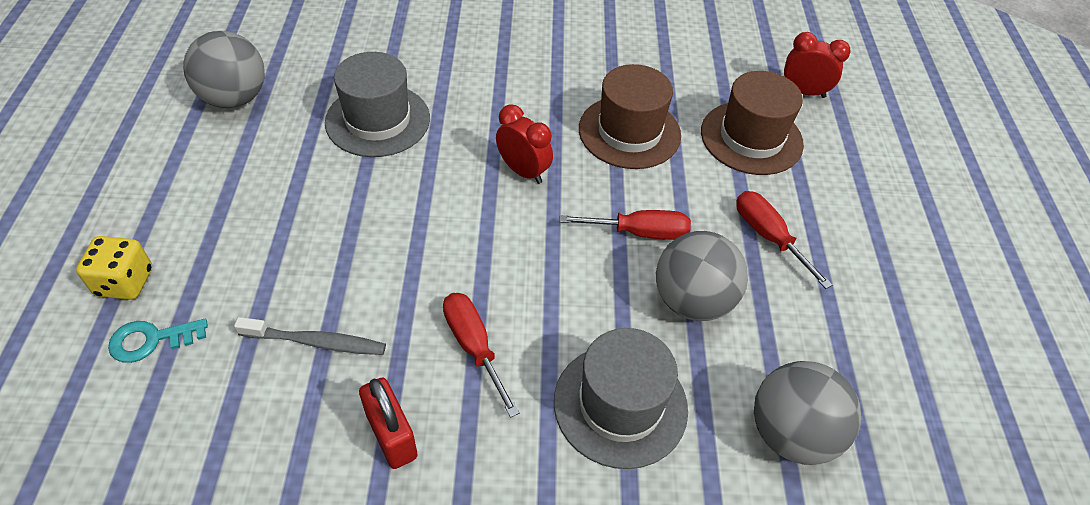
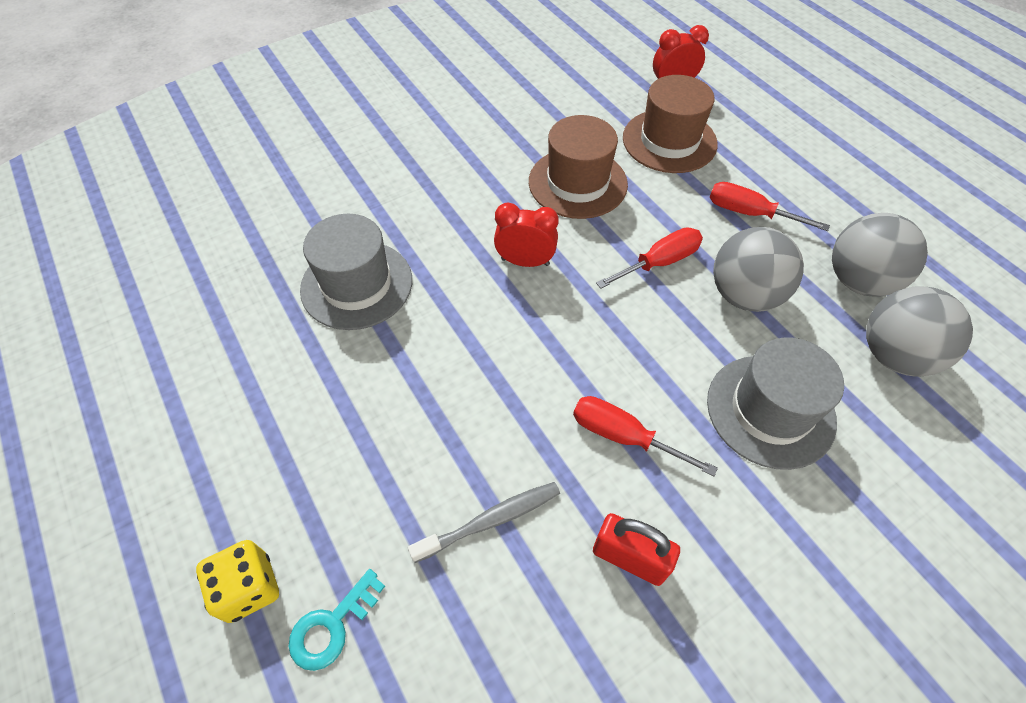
camera: 30 degrees left, 5 degrees up
grey ball [183,31,265,108] -> grey ball moved to [832,213,928,297]

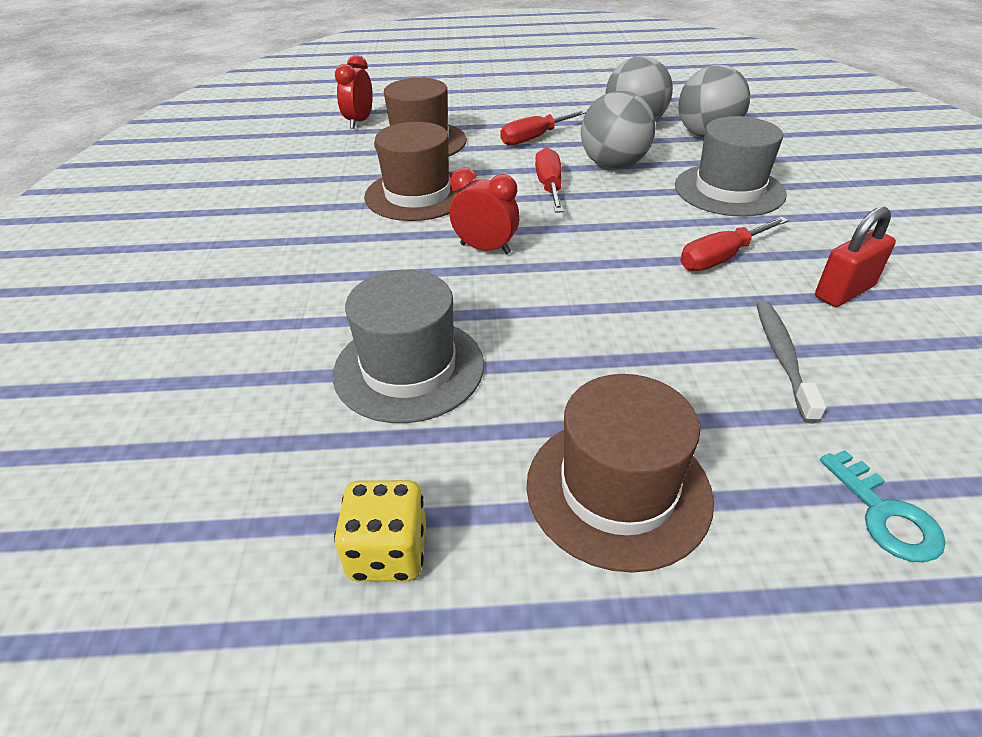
camera: 60 degrees left, 15 degrees down
yellow dice [196,540,279,623] -> yellow dice moved to [334,480,426,581]
red clock [494,202,559,267] -> red clock turned 75 degrees clockwise [450,168,520,254]
none -> brown hat [526,374,714,573]

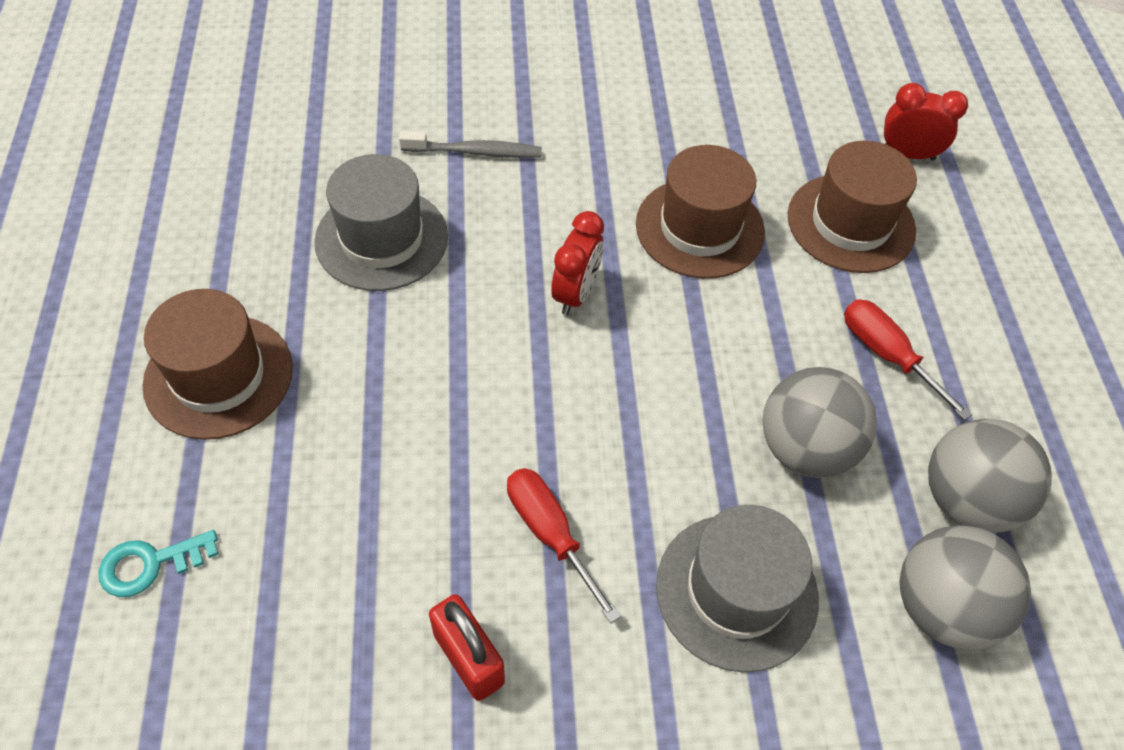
camera: 85 degrees right, 15 degrees up
yellow dice [334,480,426,581] -> none
red screwdriver [535,147,564,213] -> none
grey toothbrush [756,301,826,423] -> grey toothbrush moved to [399,131,542,158]

